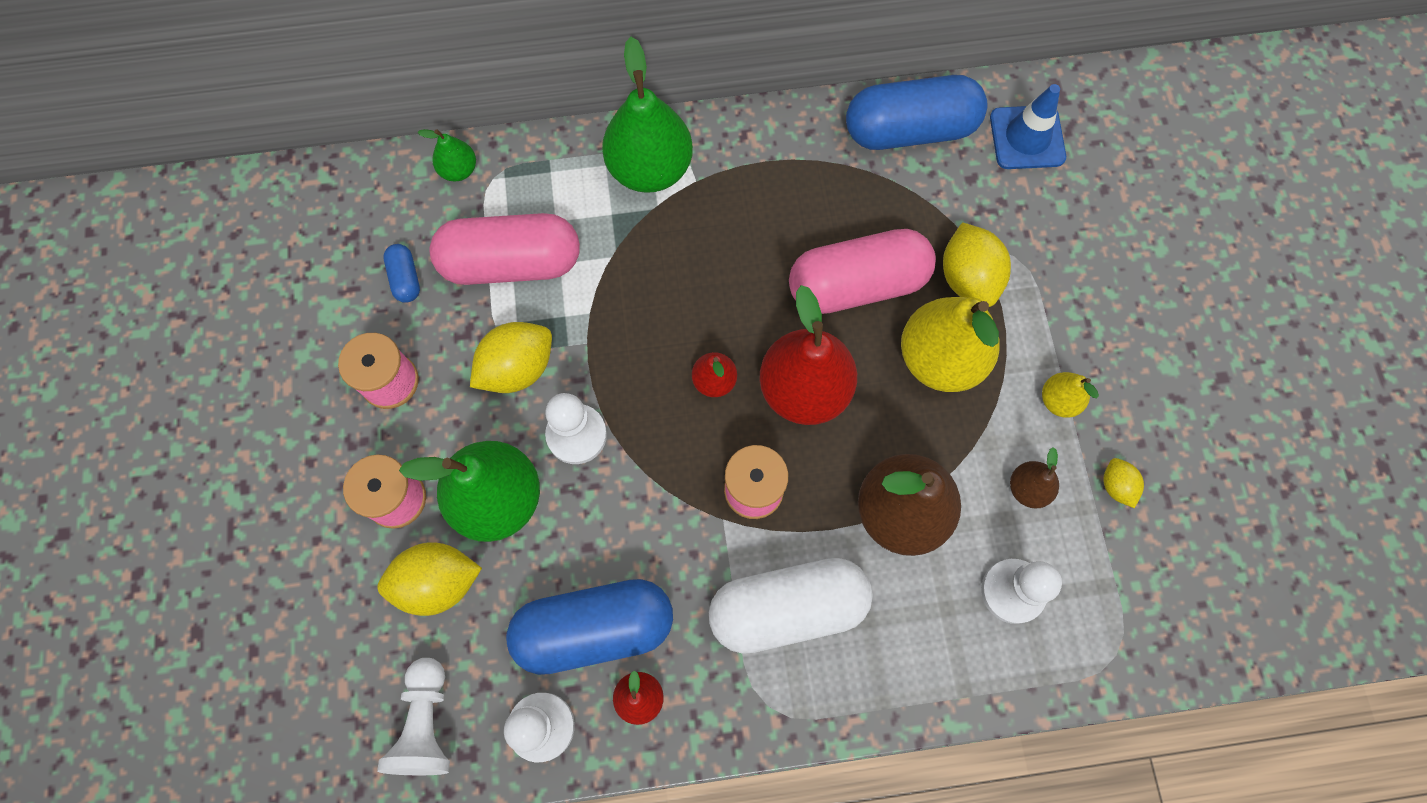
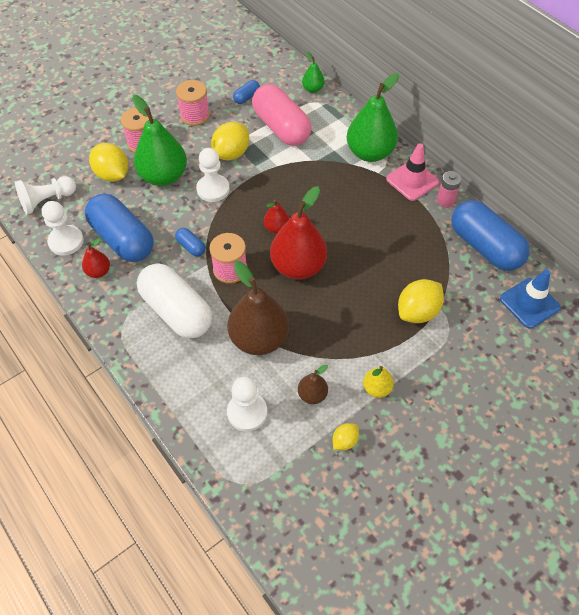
camera: 60 degrees right, 15 degrees down
yellow lemon [470,322,552,393] -> yellow lemon turned 75 degrees counterclockwise [211,122,249,160]
pink capsule [789,229,936,314] -> none
yellow pear [901,297,1000,392] -> none
none -> blue capsule [175,228,206,257]
none -> pink traffic cone [386,143,439,201]
none -> pink battery [437,171,462,207]

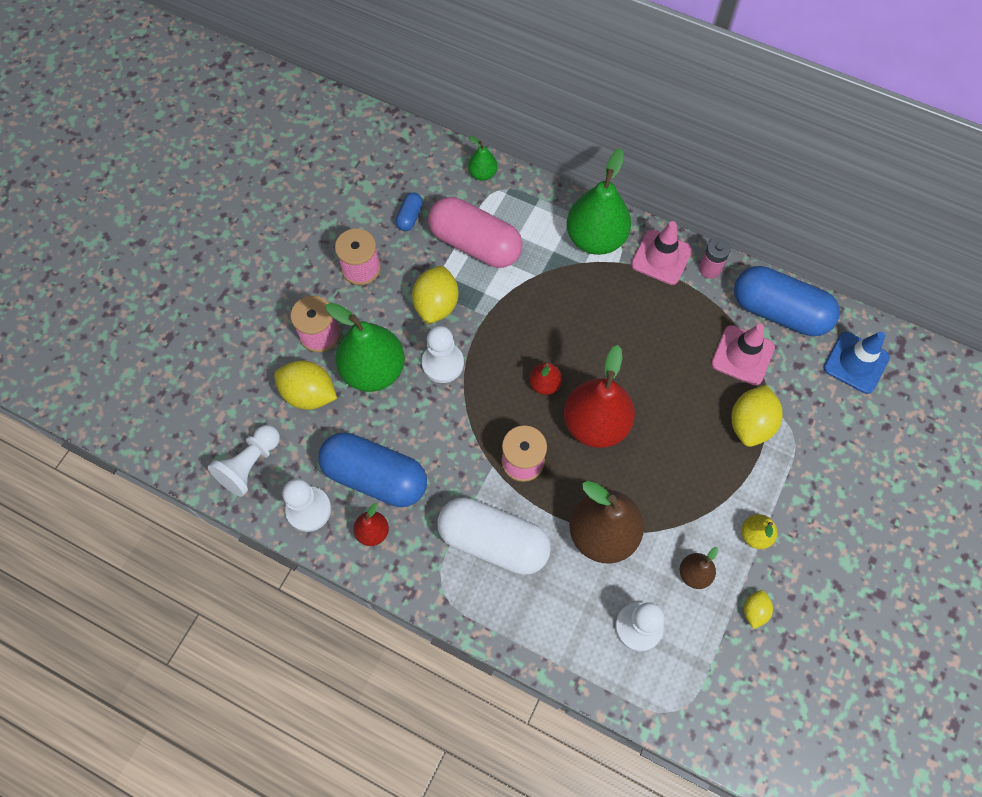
camera: 25 degrees left, 10 degrees up
blue capsule [175,228,206,257] -> none
none -> pink traffic cone [711,324,775,385]

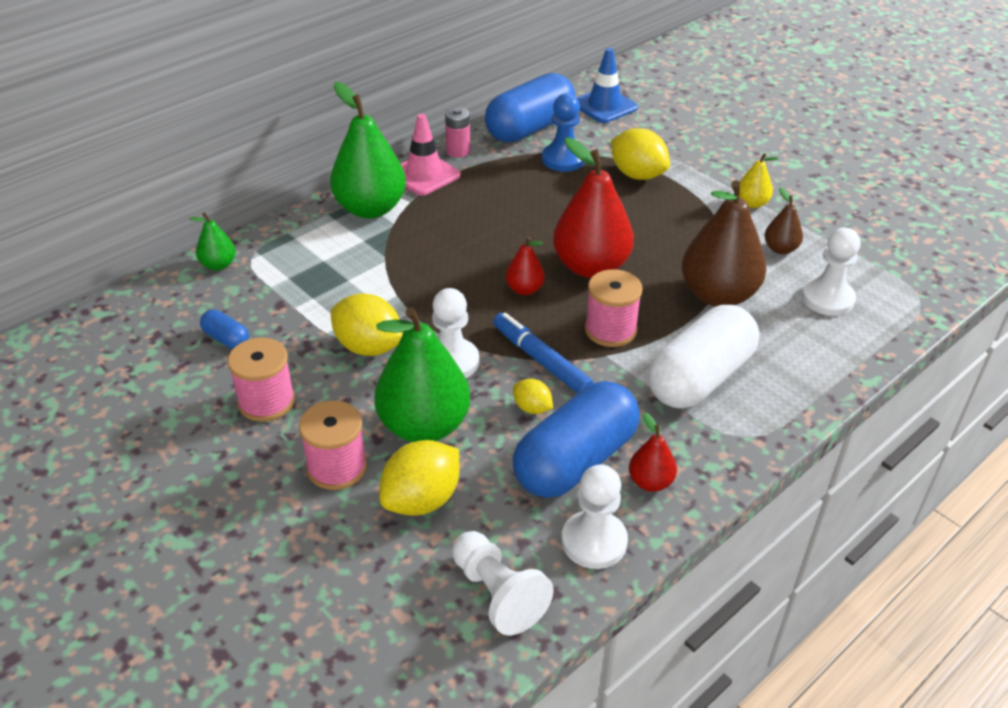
camera: 70 degrees left, 25 degrees down
pink capsule [428,197,523,268] -> none
pink traffic cone [711,324,775,385] -> blue pawn [542,93,585,172]
yellow lemon [744,590,773,629] -> yellow lemon moved to [513,379,553,414]
none -> blue marker [493,313,594,394]

